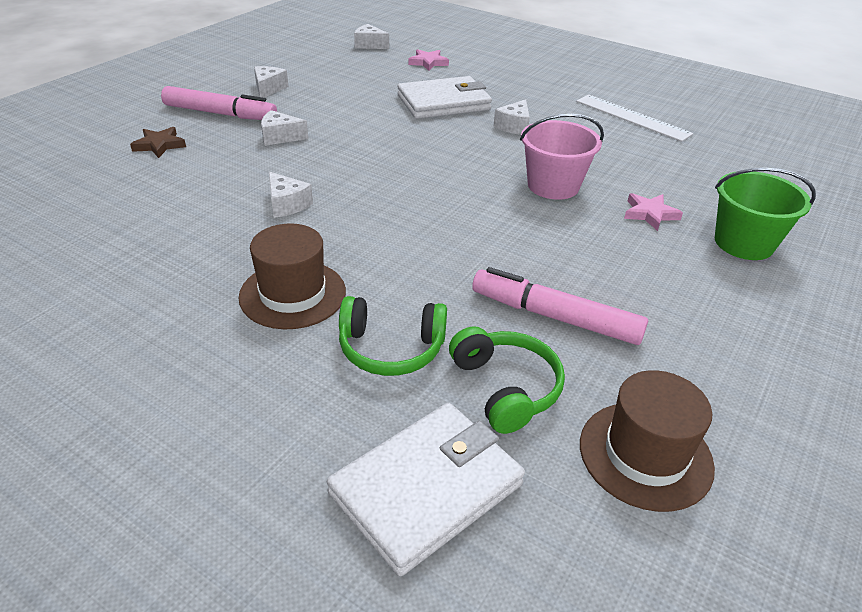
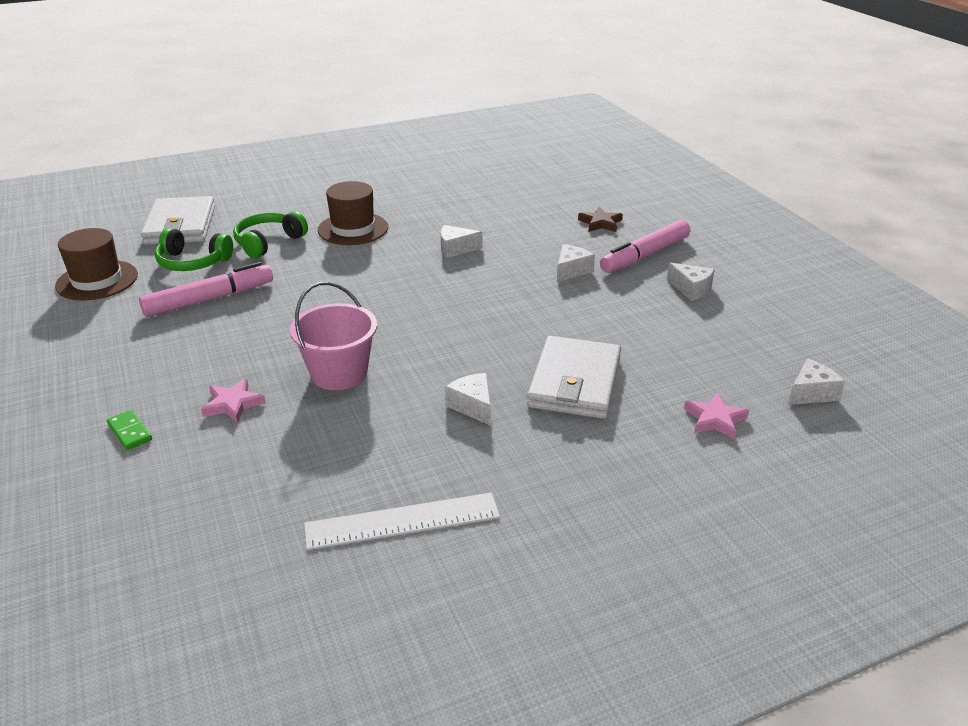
camera: 125 degrees right, 5 degrees down
green bucket [715,168,816,260] -> green domino [107,410,152,450]

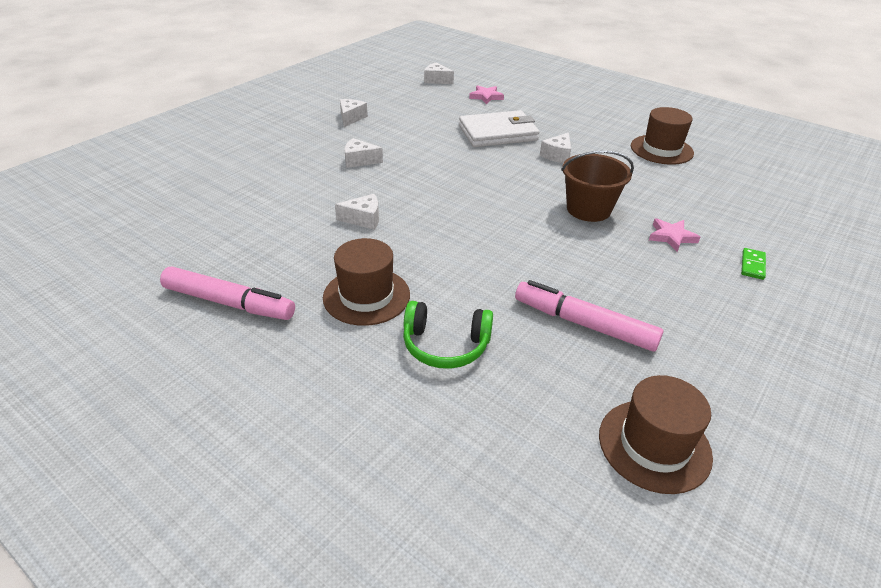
camera: 120 degrees left, 5 degrees up
white wallet [141,196,215,245] -> none
green headphones [155,228,233,271] -> none
pink bucket [290,282,377,390] -> brown bucket [561,150,634,222]
white ruler [304,493,500,550] -> brown hat [631,107,694,165]
white cheese [440,225,483,258] -> white cheese turned 60 degrees counterclockwise [335,194,379,230]
brown star [578,207,623,232] -> none
pink marker [600,220,690,273] -> pink marker moved to [160,267,295,320]

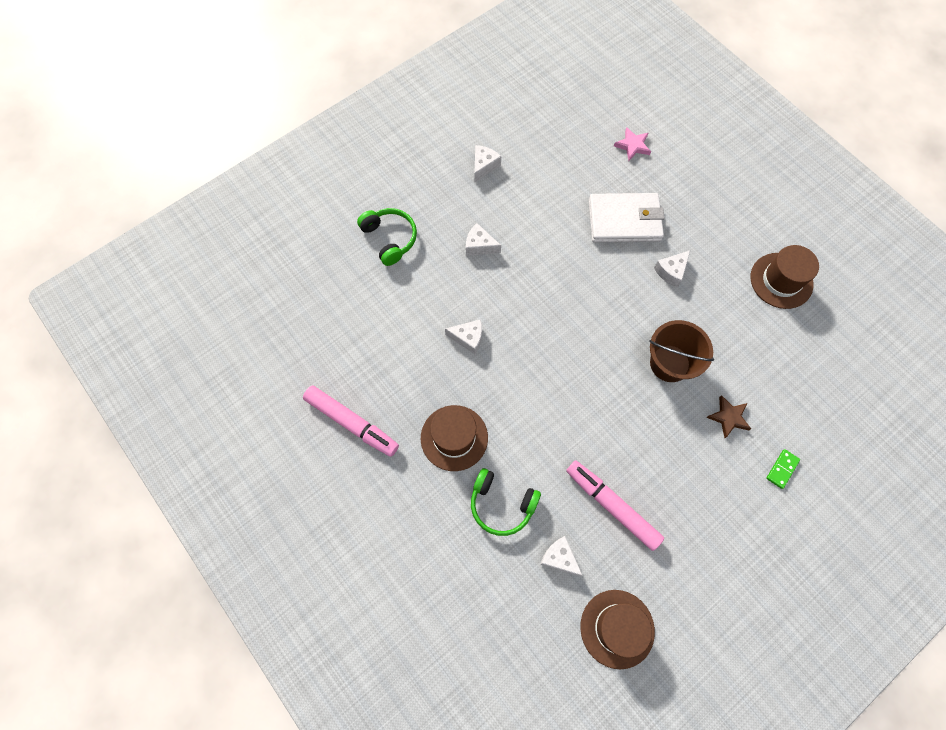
camera: 15 degrees right, 30 degrees up
white cheese [424,62,454,84] -> white cheese moved to [540,536,583,577]
pink star [649,218,700,252] -> brown star [706,395,751,438]
none -> green headphones [357,208,417,266]

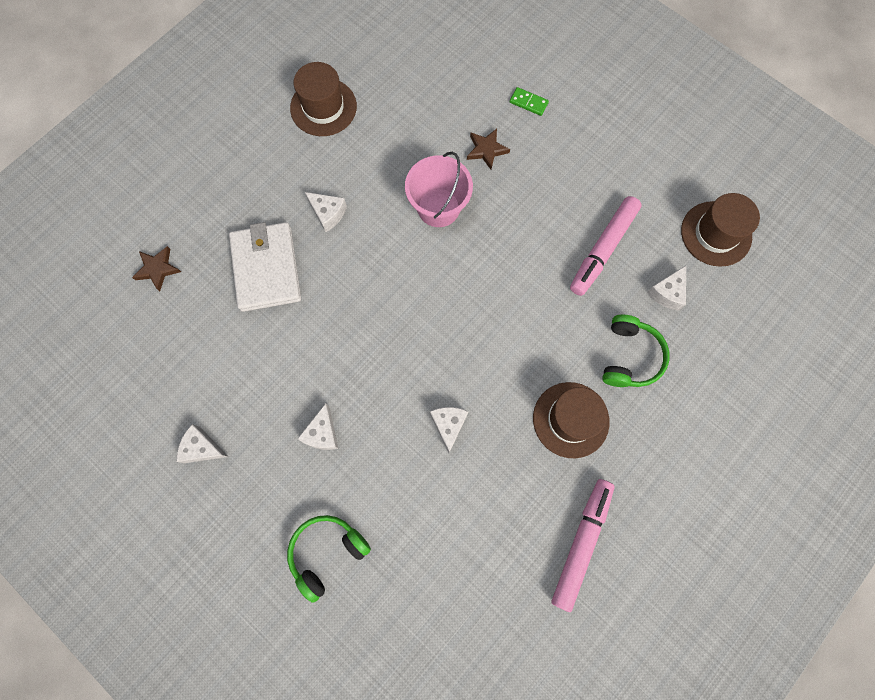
camera: 100 degrees left, 5 degrees up
pink star [614,127,651,161] -> brown star [132,246,181,291]
brown bucket [649,320,714,382] -> pink bucket [405,152,473,227]

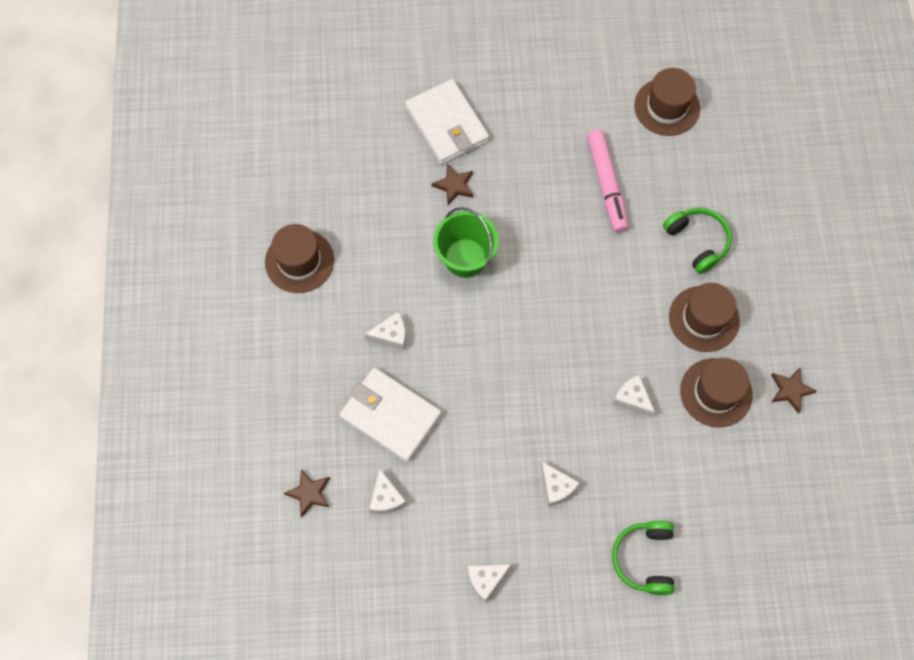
camera: 45 degrees left, 5 degrees down
pink bucket [405,152,473,227] -> green bucket [433,207,499,278]
green domino [510,87,549,116] -> white wallet [405,79,489,164]
pink marker [551,479,615,612] -> brown star [771,368,817,413]
white cheese [647,266,686,311] -> white cheese moved to [369,469,407,514]
none -> brown hat [680,358,753,428]

